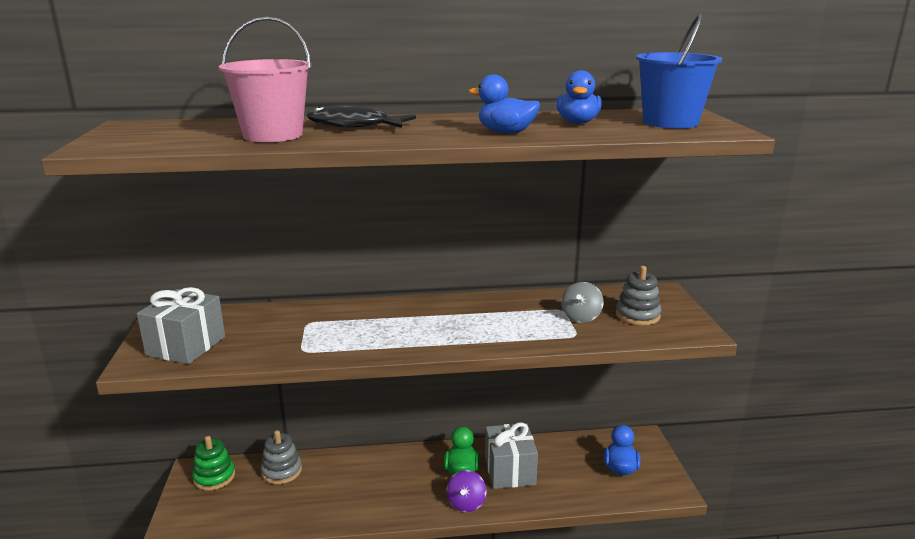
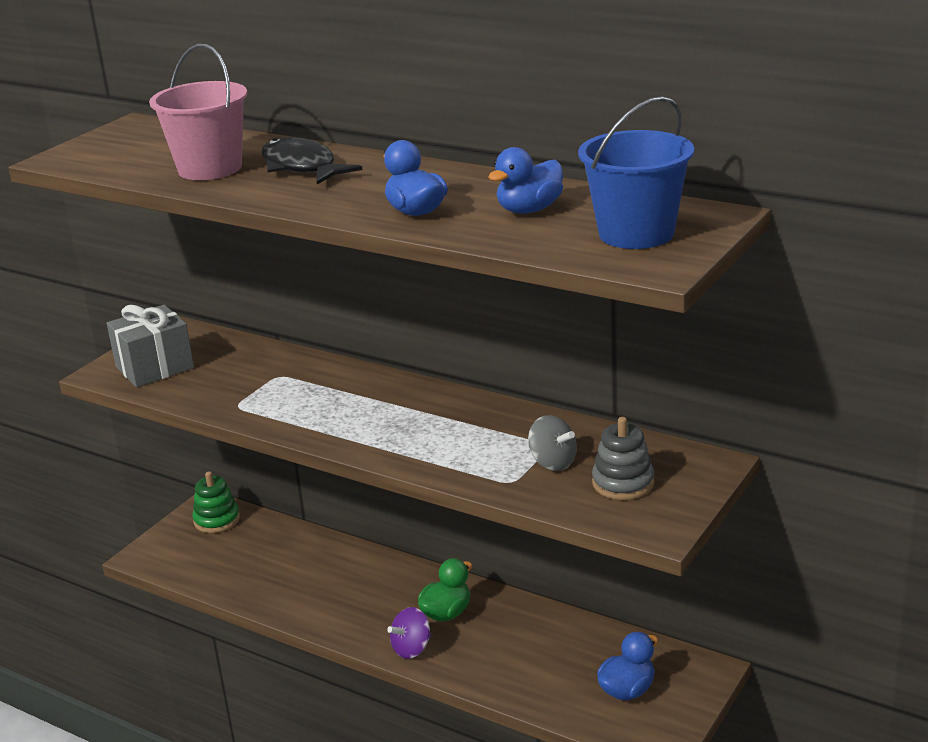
camera: 40 degrees right, 5 degrees up
grey stacking toy [261,430,302,484] -> none
grey gift [485,422,538,489] -> none
grey spinning top [561,282,604,323] -> grey spinning top turned 105 degrees counterclockwise [528,415,577,471]

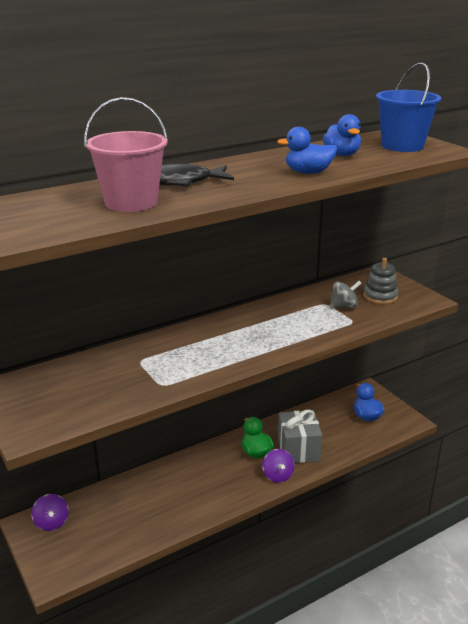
camera: 65 degrees left, 0 degrees up
grey gift [107,305,194,388] -> grey gift moved to [278,410,322,463]
green stacking toy [192,471,240,533] -> purple spinning top [31,494,69,531]

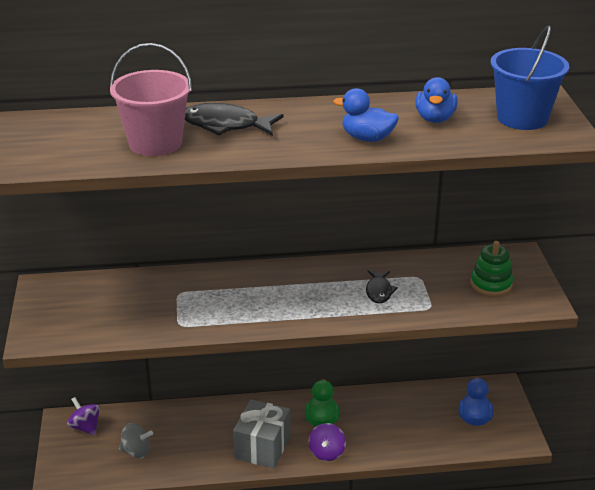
camera: 25 degrees right, 5 degrees up
purple spinning top [31,494,69,531] -> purple spinning top turned 135 degrees clockwise [67,397,100,435]
grey gift [278,410,322,463] -> grey gift moved to [233,400,290,469]
grey spinning top [330,281,362,308] -> grey spinning top moved to [119,423,153,459]
grey stacking toy [363,258,399,304] -> green stacking toy [471,241,513,296]
none -> black fish [366,270,398,303]

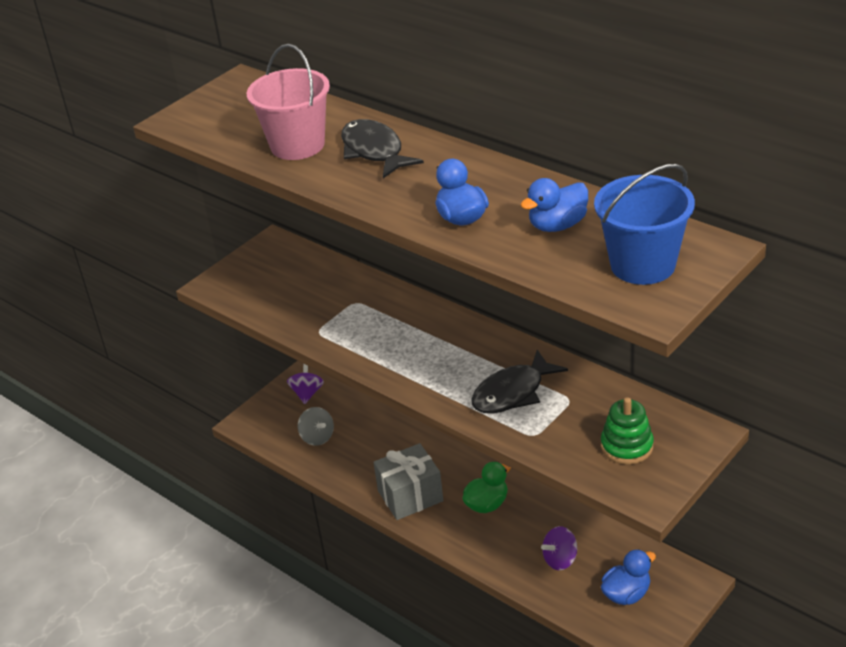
camera: 50 degrees right, 5 degrees up
purple spinning top [309,423,346,461] -> purple spinning top moved to [541,526,577,570]
black fish [366,270,398,303] -> black fish [471,350,568,414], size x1.64

